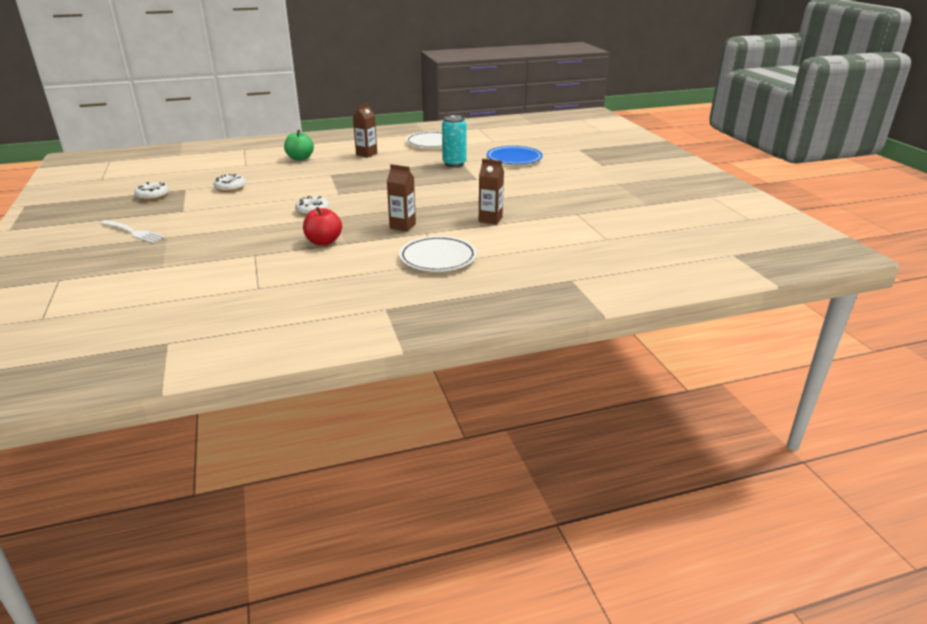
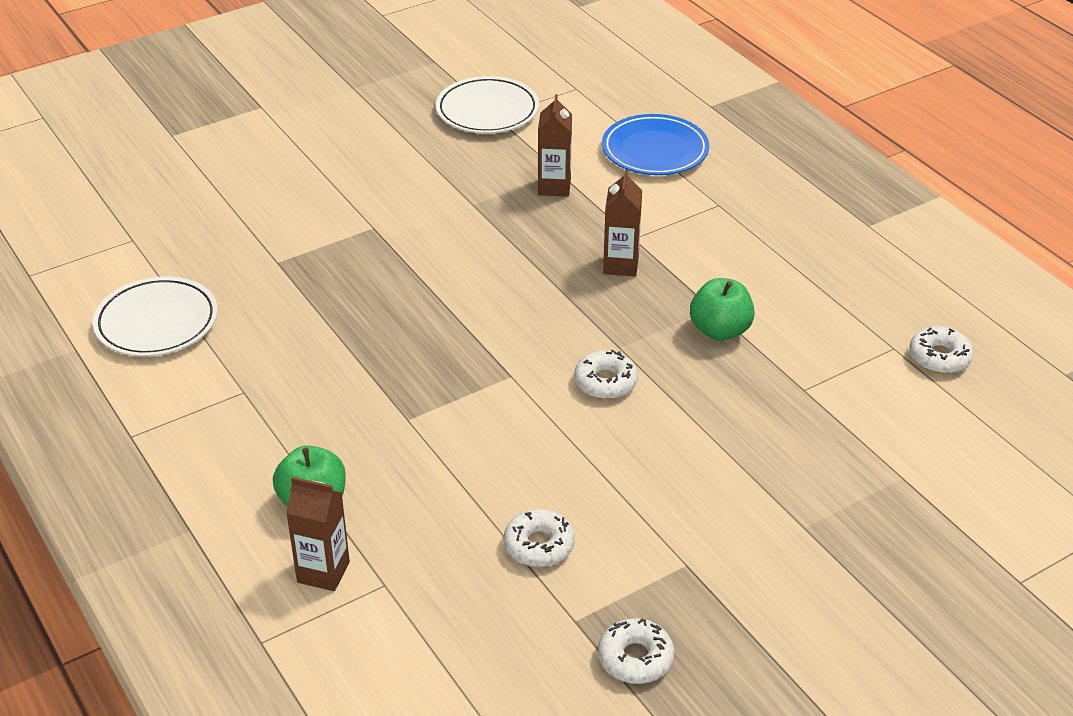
camera: 105 degrees left, 10 degrees up
white fork [100,220,165,243] -> none
red apple [303,207,342,246] -> green apple [690,278,755,341]
brown carton [353,103,377,158] -> brown carton moved to [286,477,350,591]
white plate [399,236,477,272] -> white plate moved to [436,76,539,134]
turquoise can [442,115,466,167] -> none
blue plate [487,146,543,164] -> blue plate moved to [602,114,709,175]
none -> white donut [909,326,974,374]

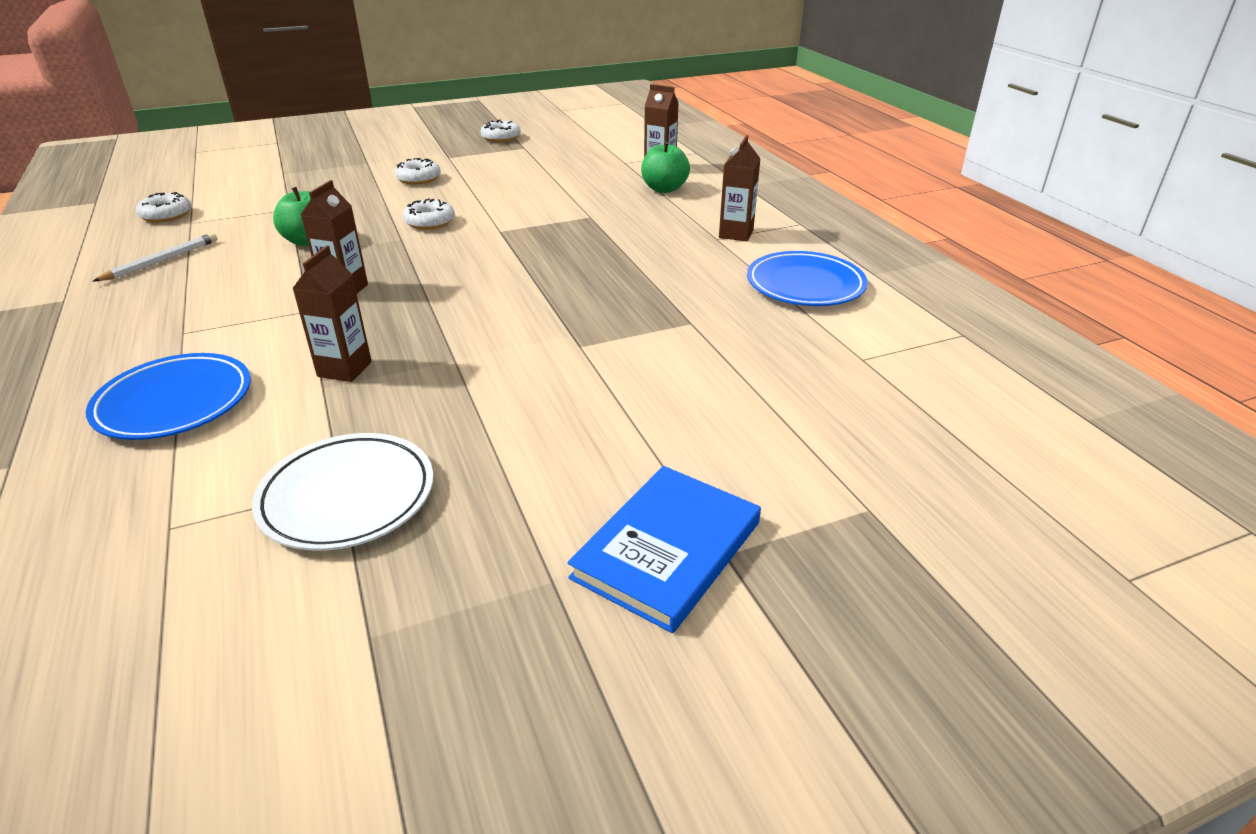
camera: 170 degrees left, 5 degrees down
white plate [93,276,218,357] -> blue plate [747,251,868,306]
white donut [504,509,575,567] -> white donut moved to [394,158,441,185]
none -> white pencil [92,233,217,282]
none -> blue book [568,466,761,633]
none -> brown carton [719,135,761,241]

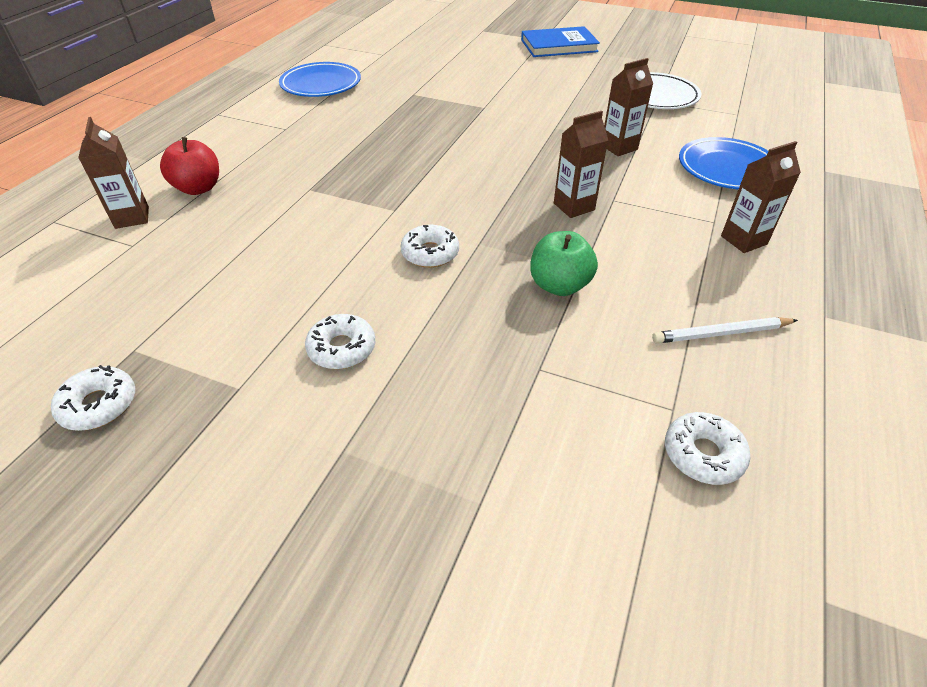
camera: 135 degrees left, 10 degrees up
green apple [641,141,690,193] -> red apple [160,137,219,195]
brown carton [719,135,761,241] -> brown carton moved to [721,141,801,253]

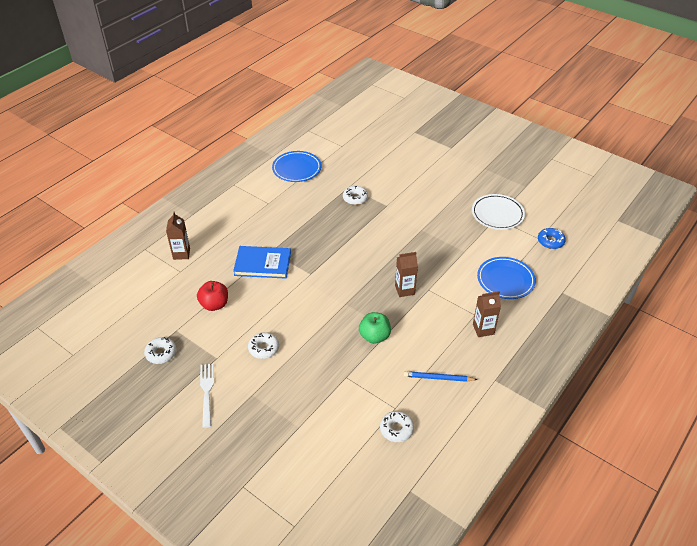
camera: 15 degrees right, 0 degrees up
red apple [160,137,219,195] -> red apple moved to [197,281,228,311]
white donut [400,225,459,268] -> white donut moved to [343,186,368,205]
blue book [521,26,600,57] -> blue book moved to [233,246,291,279]
brown carton [604,58,653,156] -> none
white pencil [652,317,798,343] -> blue pencil [404,371,478,382]
none -> white fork [200,364,214,428]
none -> blue donut [538,228,566,249]

